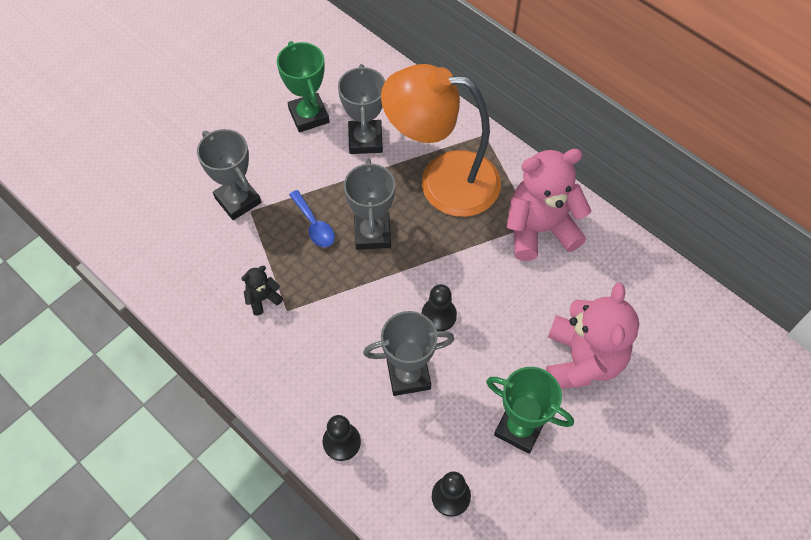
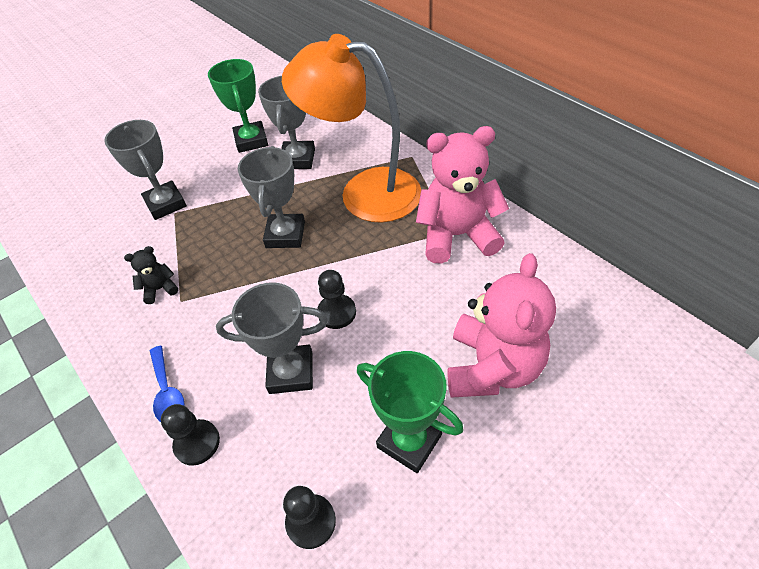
camera: 10 degrees right, 10 degrees down
blue spoon [289,190,335,247] -> blue spoon moved to [150,346,185,422]

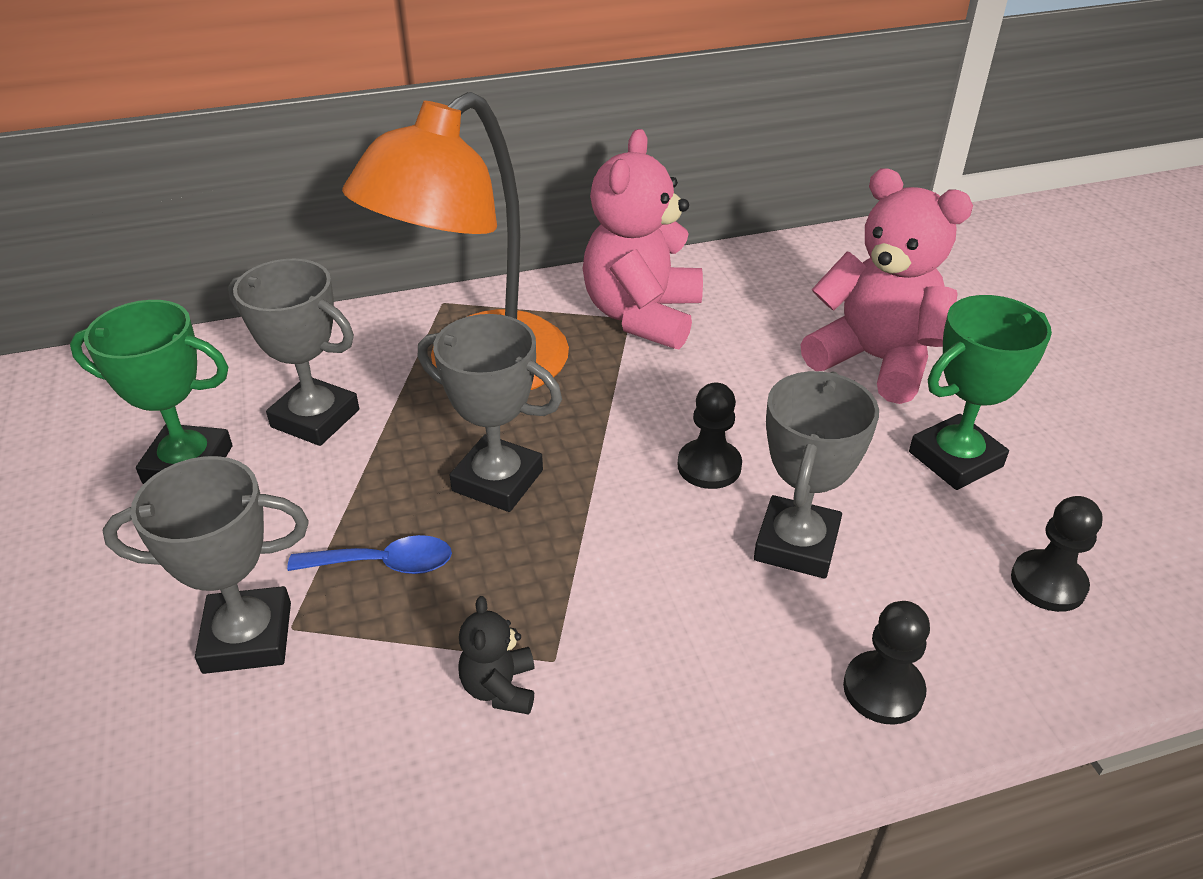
camera: 70 degrees left, 10 degrees down
blue spoon [150,346,185,422] -> blue spoon moved to [287,535,452,574]

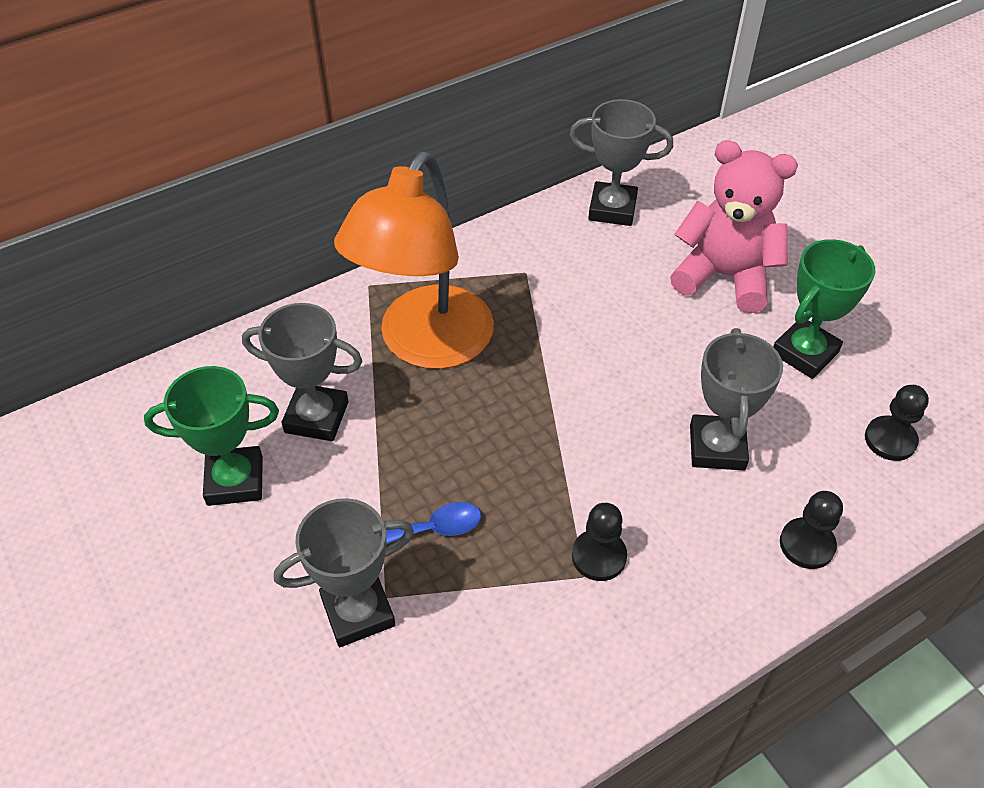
camera: 15 degrees left, 10 degrees up
grey trophy [418,314,562,512] -> grey trophy moved to [569,99,673,226]
black teddy bear [458,596,535,715] -> none
pink teddy bear [583,129,703,349] -> none
black pawn [678,383,742,489] -> black pawn moved to [572,503,627,581]

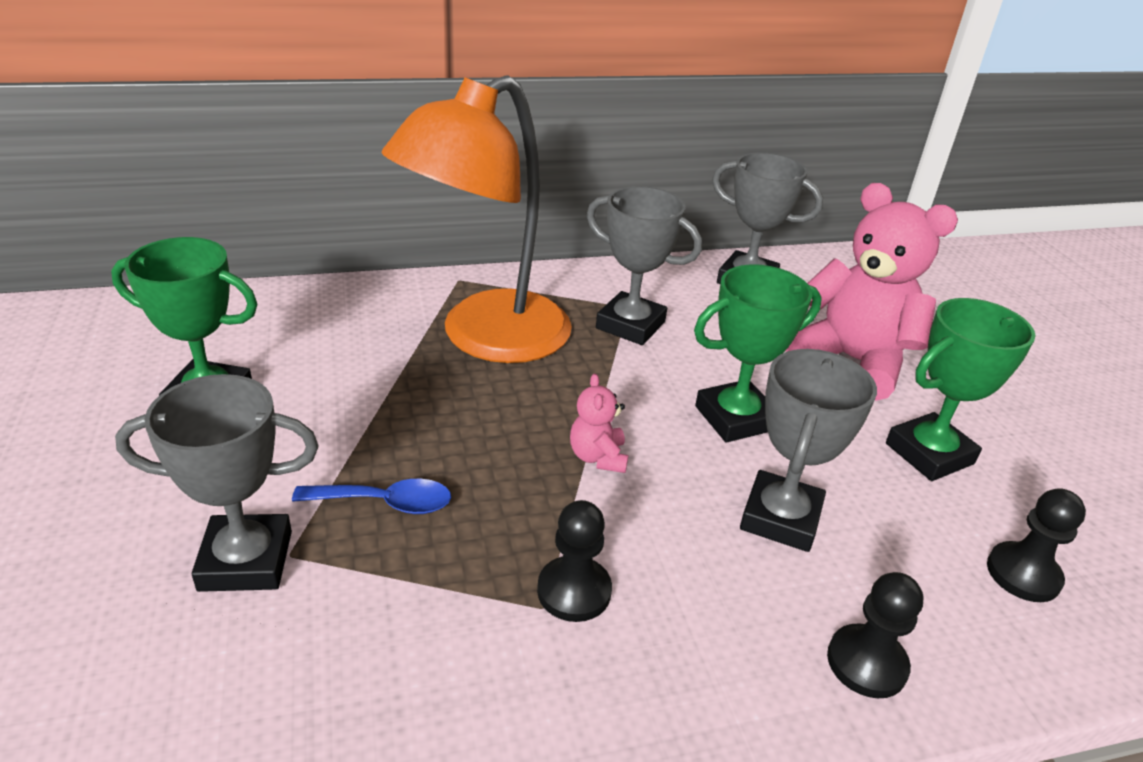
camera: 15 degrees right, 15 degrees down
grey trophy [242,303,362,441] -> grey trophy moved to [587,186,702,345]
none -> pink teddy bear [570,374,628,473]
none -> green trophy [694,264,822,442]

